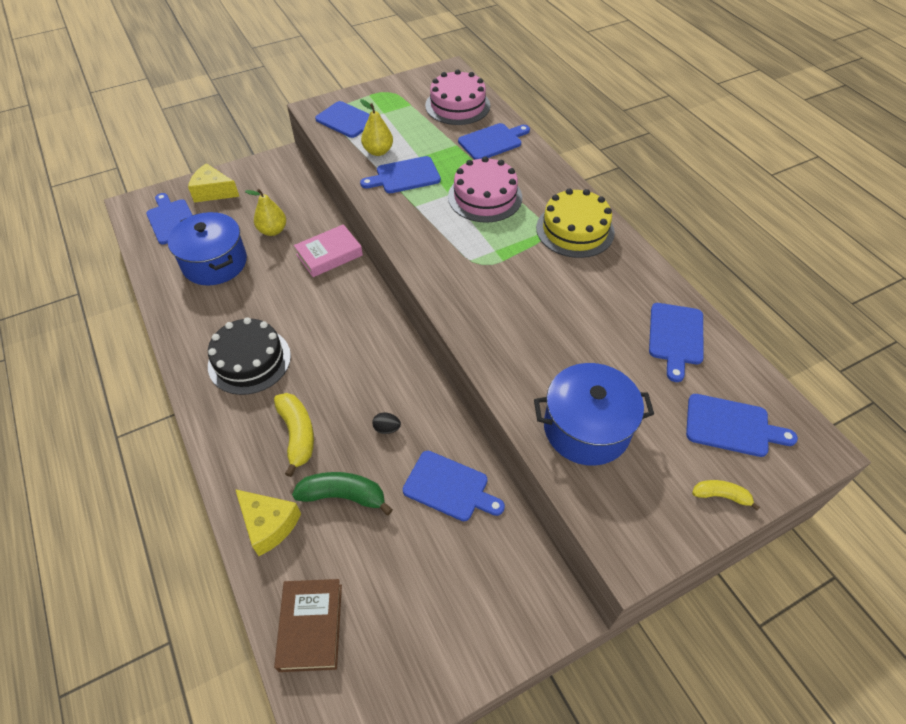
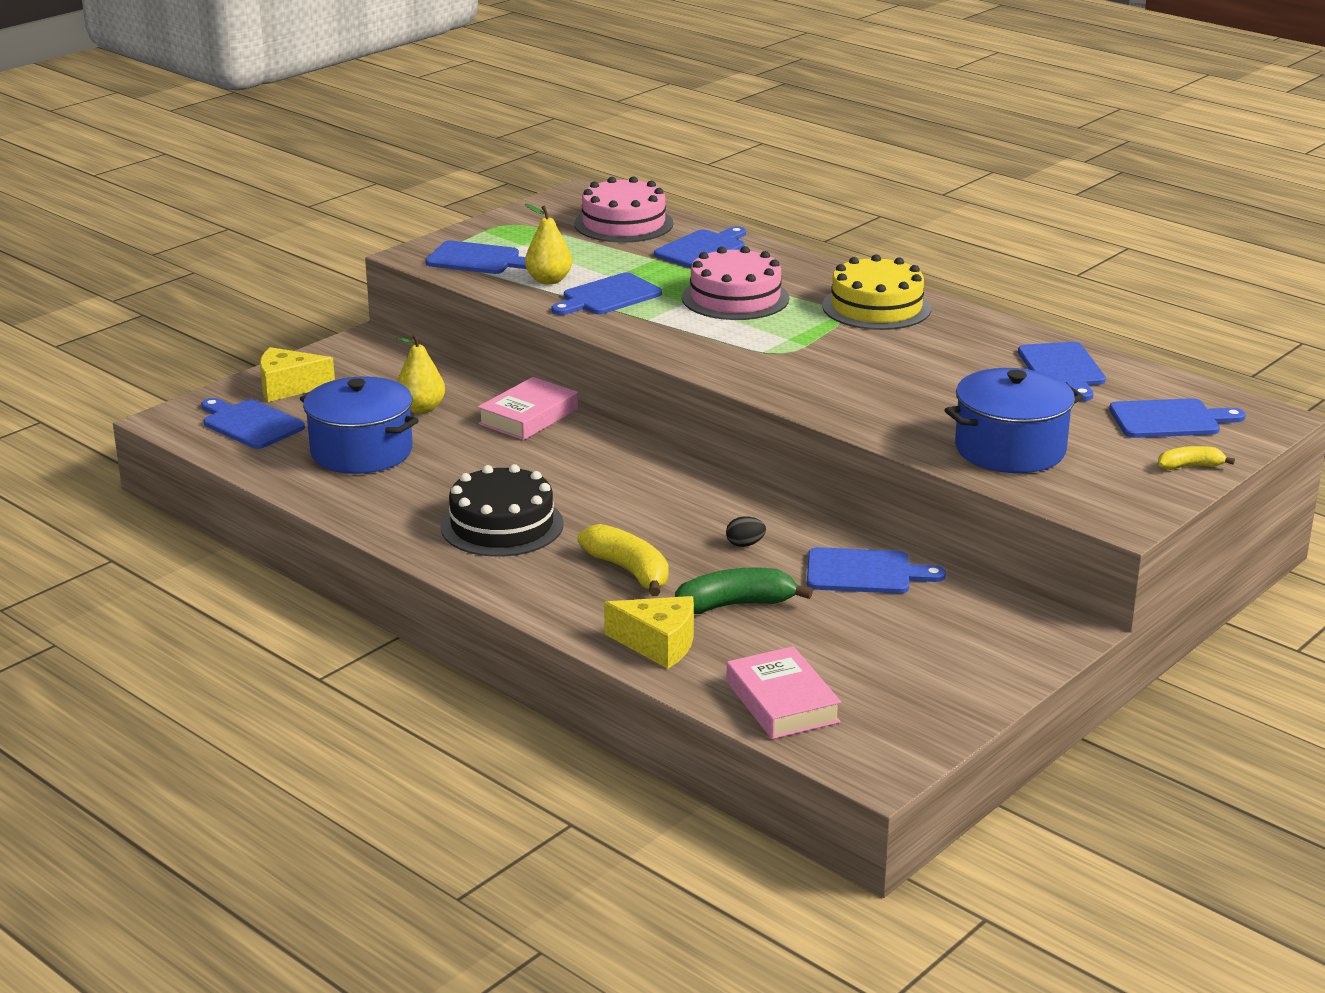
camera: 20 degrees left, 25 degrees down
brown book [274,579,342,672] -> pink book [726,646,841,739]

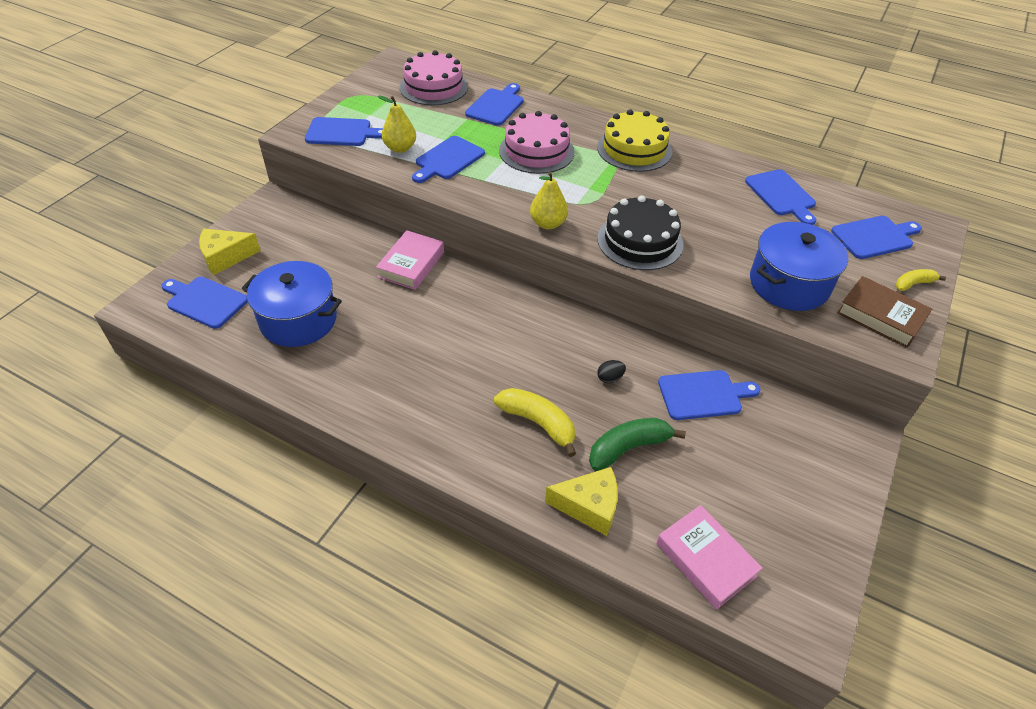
camera: 15 degrees left, 20 degrees up
yellow pear [396,333,445,414] -> yellow pear moved to [530,171,568,229]
black cake [441,464,564,557] -> black cake moved to [597,196,683,270]
none -> brown book [837,276,932,348]

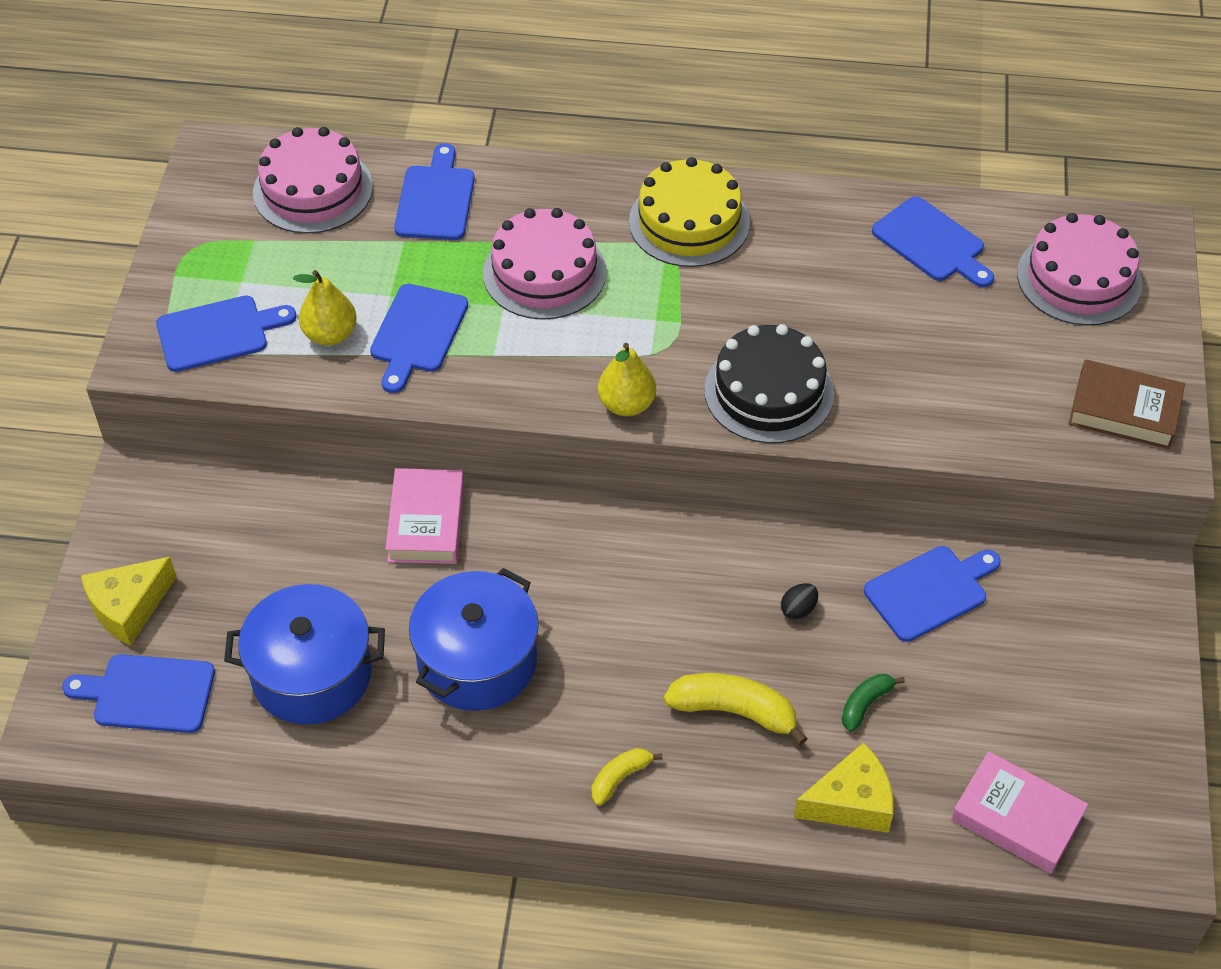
camera: 20 degrees left, 5 degrees up
green banana [589,418,686,471] -> green banana [842,674,905,732], size x0.57
blue pot [750,222,848,311] -> blue pot moved to [409,568,539,711]
blue cutting board [831,216,922,259] -> pink cake [1017,213,1142,326]
yellow banana [896,269,946,291] -> yellow banana moved to [592,748,662,806]

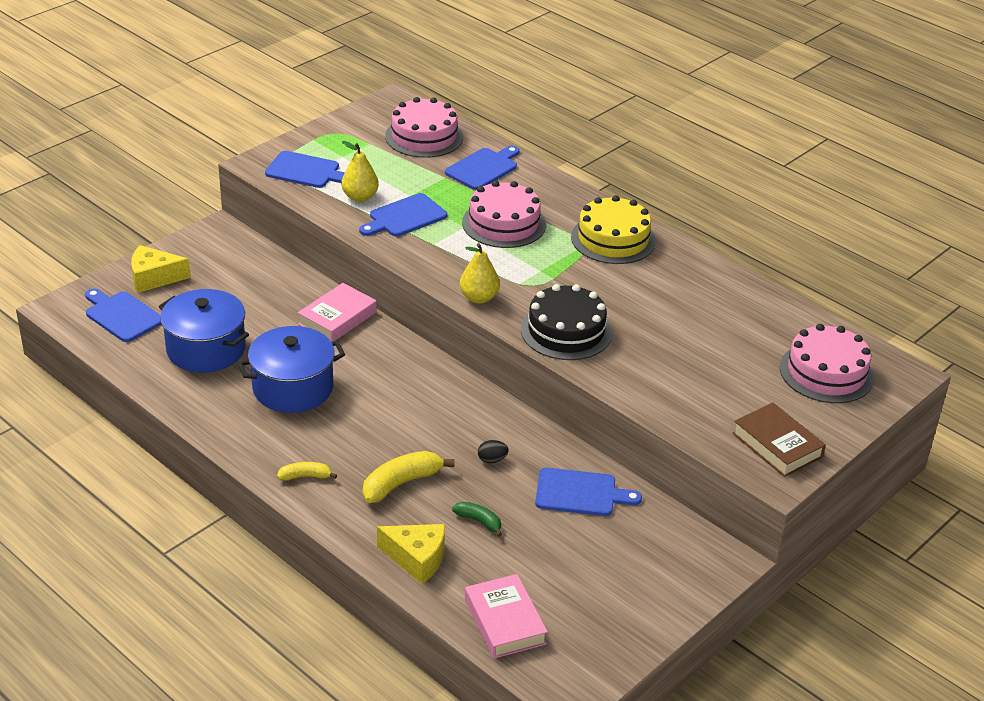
camera: 35 degrees right, 15 degrees down
yellow banana [664,673,808,746] -> yellow banana turned 90 degrees counterclockwise [363,451,455,503]
green banana [842,674,905,732] -> green banana turned 45 degrees clockwise [452,502,502,537]
blue cutting board [872,196,994,288] -> none

